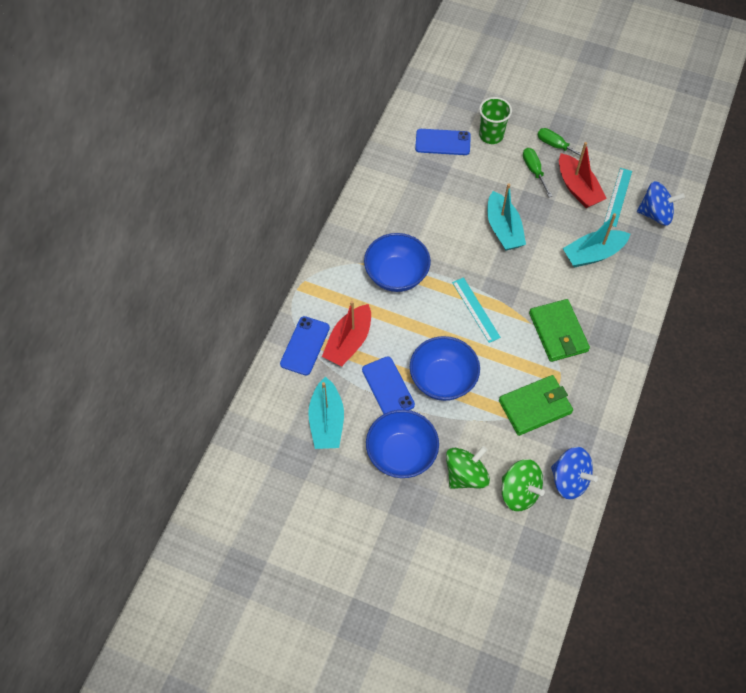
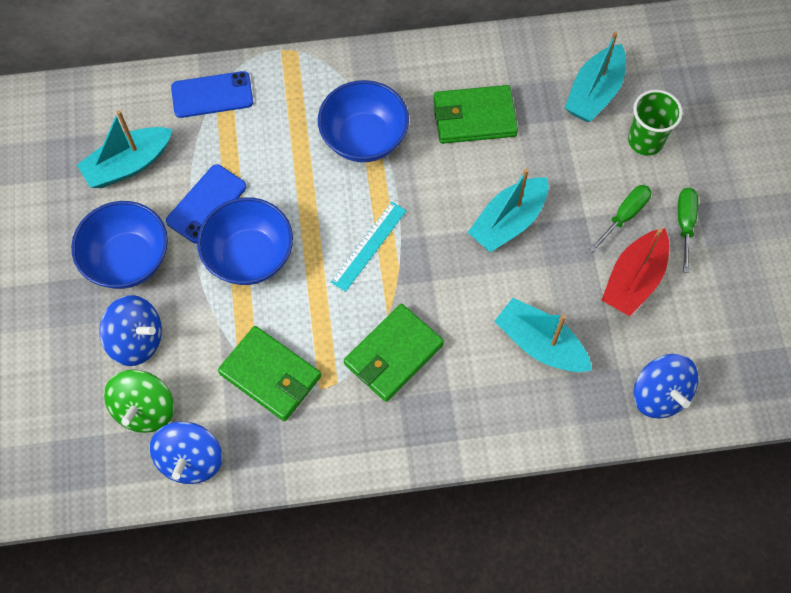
camera: 60 degrees right, 5 degrees up
red boat [322,301,371,367] -> none
blue phone [415,129,471,155] -> turquoise boat [565,31,626,122]
green spinning top [446,446,490,489] -> blue spinning top [99,295,162,366]
turquoise ruler [604,168,632,227] -> none
none -> green wallet [433,85,518,144]

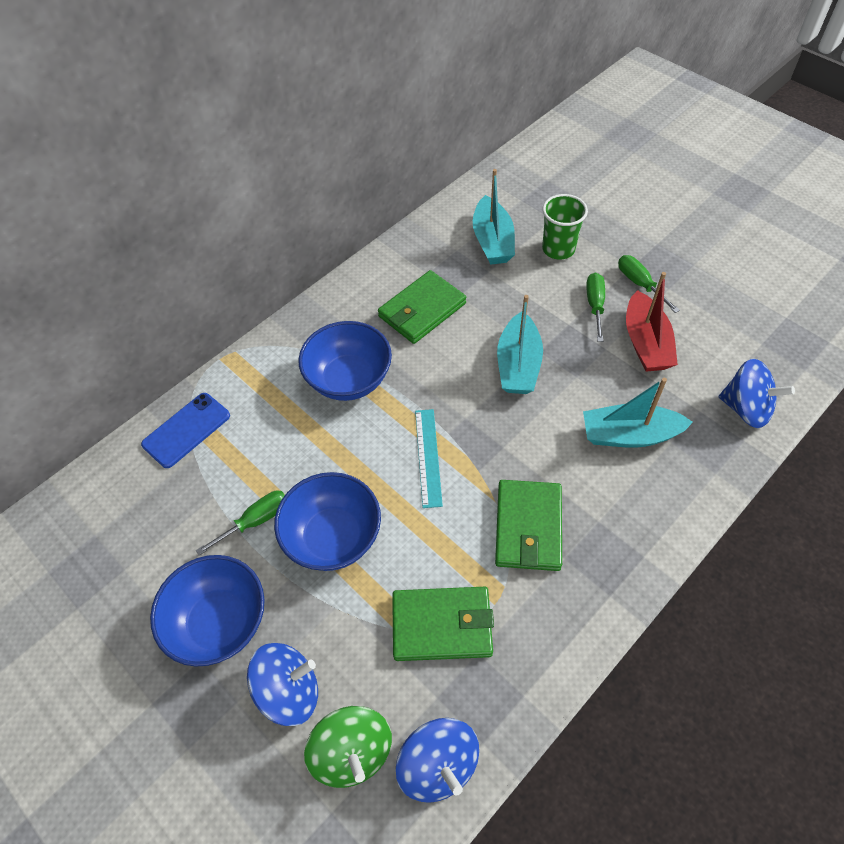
camera: 35 degrees left, 10 degrees down
turquoise boat [77,110,173,188] -> none
blue phone [166,164,247,243] -> green screwdriver [196,491,285,555]

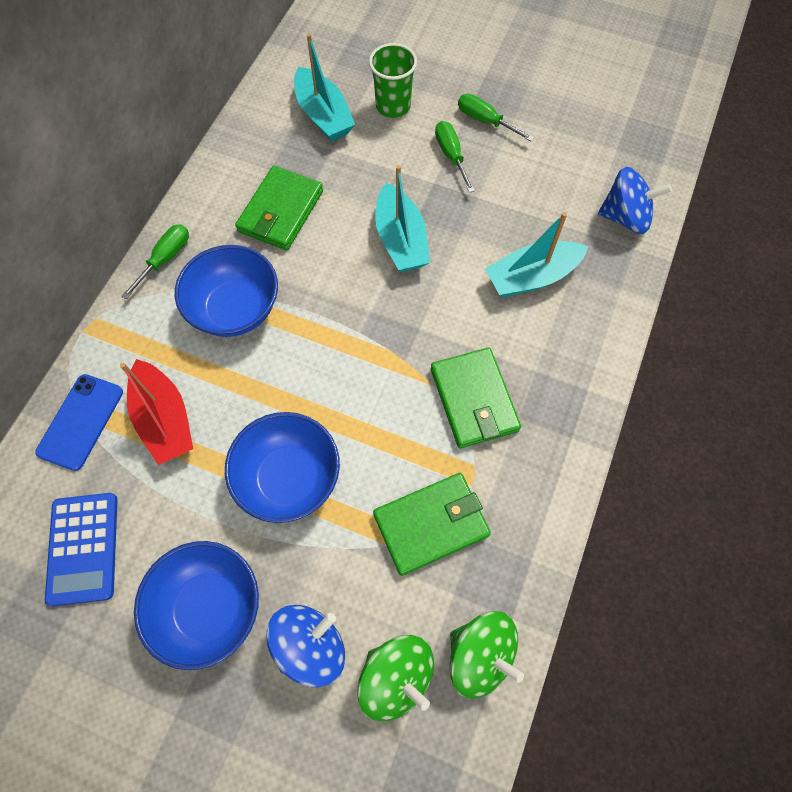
camera: 25 degrees left, 10 degrees up
green screwdriver [196,491,285,555] -> green screwdriver moved to [121,224,189,299]
blue spinning top [396,718,479,803] -> green spinning top [450,611,524,698]
turquoise ruler [415,409,443,508] -> none
red boat [626,272,678,372] -> red boat moved to [120,359,193,465]
none -> blue calculator [45,493,118,606]

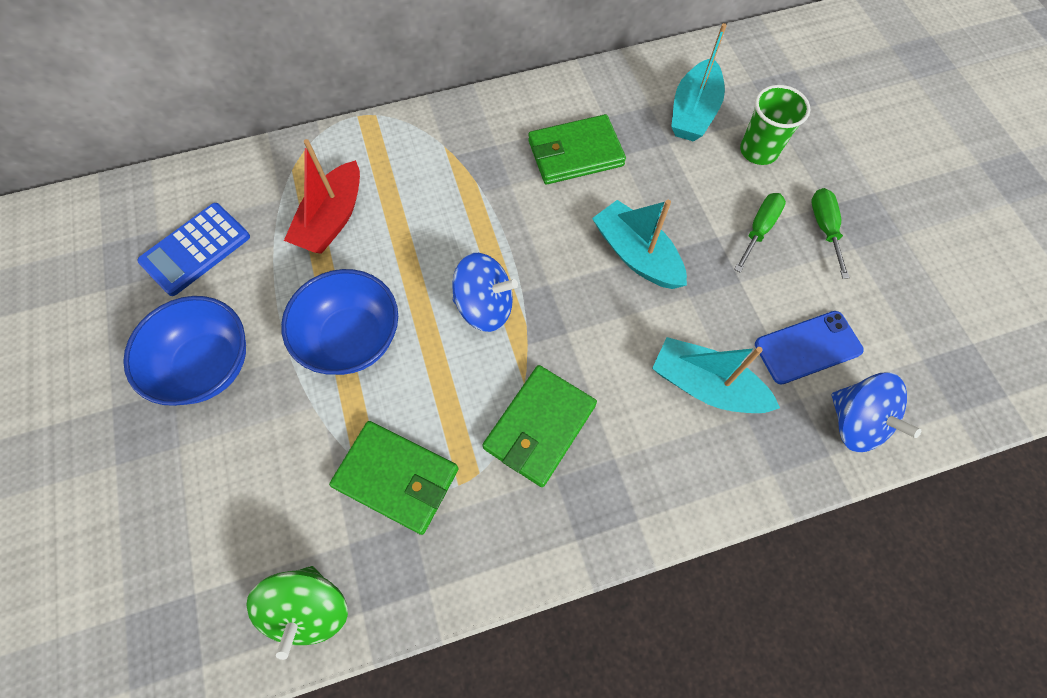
camera: 50 degrees right, 0 degrees up
blue phone [35,374,123,471] -> blue phone moved to [755,311,864,385]
green screwdriver [121,224,189,299] -> none
blue bowl [175,245,278,337] -> none
blue spinning top [266,605,345,687] -> blue spinning top moved to [452,253,518,332]
green spinning top [357,635,434,721] -> none
turquoise boat [375,165,430,272] -> turquoise boat turned 105 degrees clockwise [592,200,687,289]

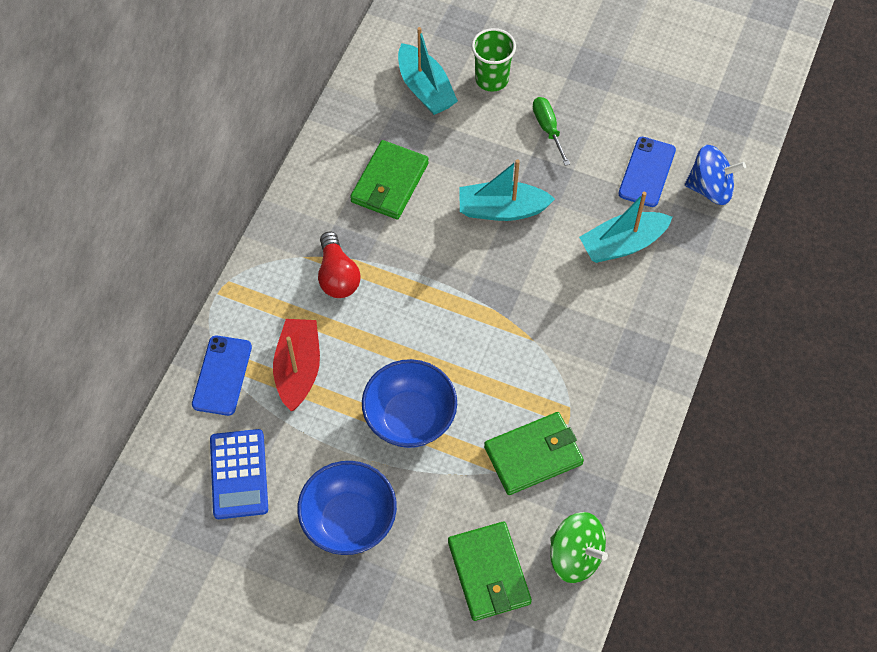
camera: 50 degrees left, 5 degrees down
red boat [284,139,360,254] -> red boat turned 150 degrees counterclockwise [273,319,320,411]
blue spinning top [452,253,518,332] -> none
green wallet [483,365,597,487] -> green wallet moved to [448,521,532,621]
green screwdriver [812,188,850,279] -> none
none -> blue phone [192,335,252,416]
none -> red light bulb [318,231,361,298]

